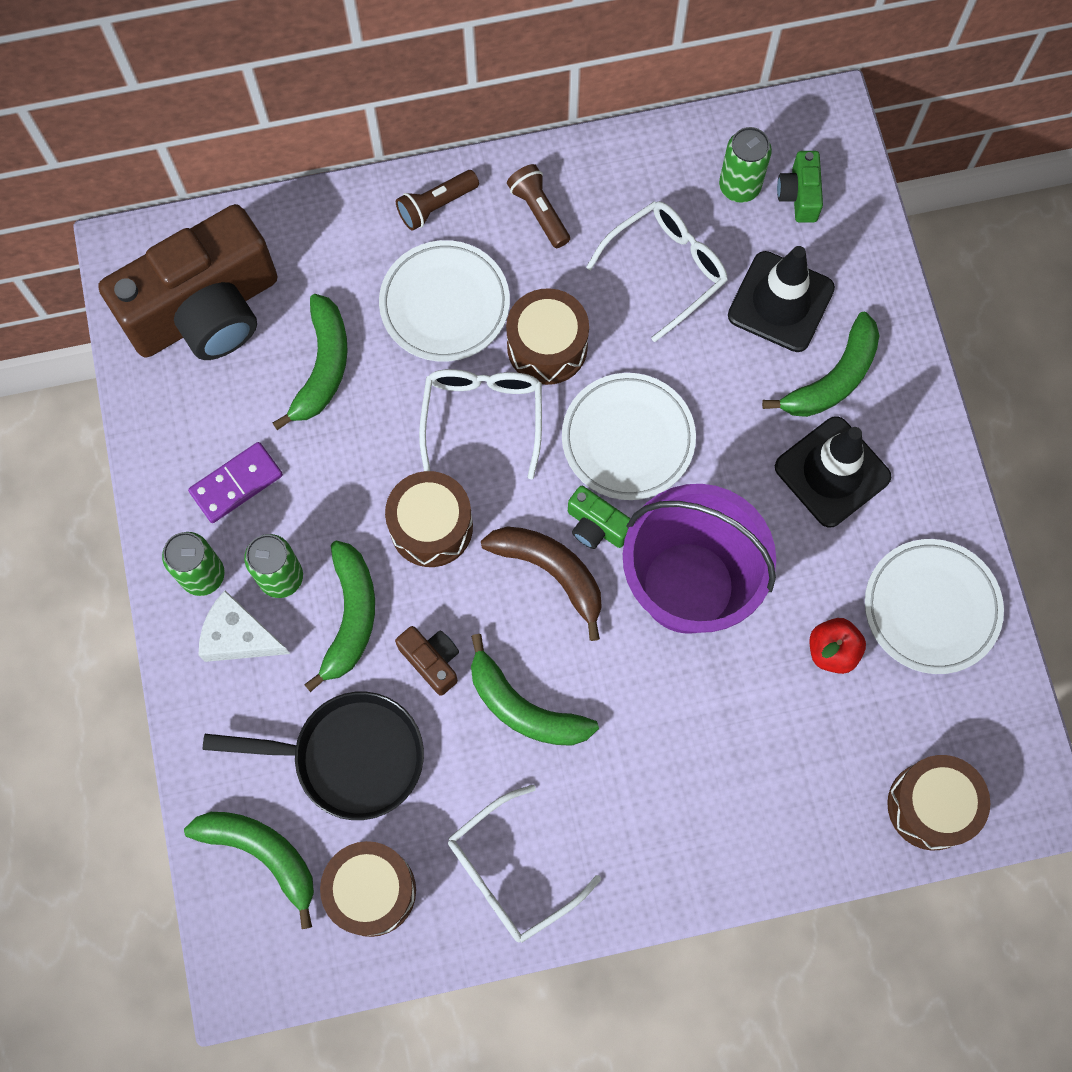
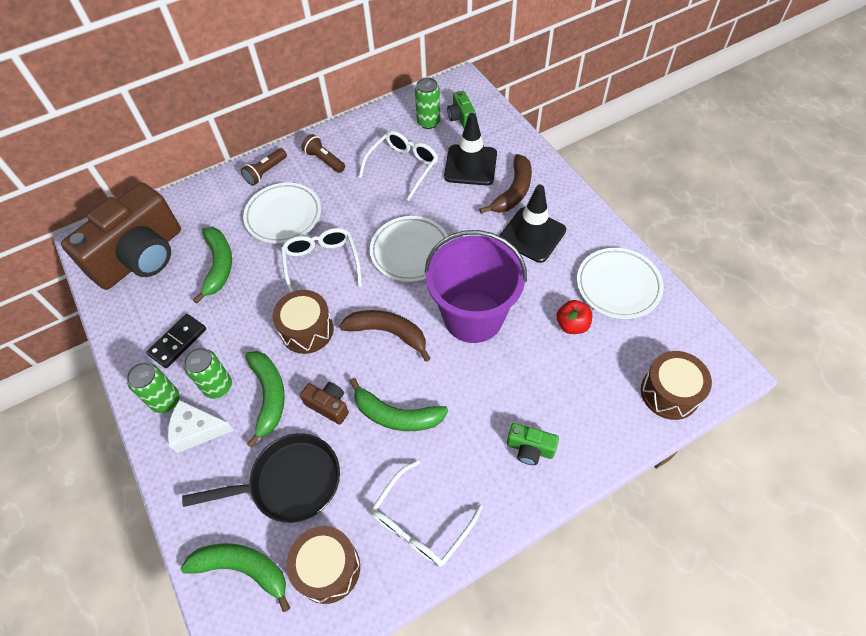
camera: 15 degrees left, 15 degrees down
purple domino [188,442,283,523] -> black domino [146,314,206,368]
brown drum [506,288,589,385] -> none
green camera [568,486,631,549] -> green camera moved to [507,423,559,465]
green banana [762,312,879,417] -> brown banana [479,154,532,214]

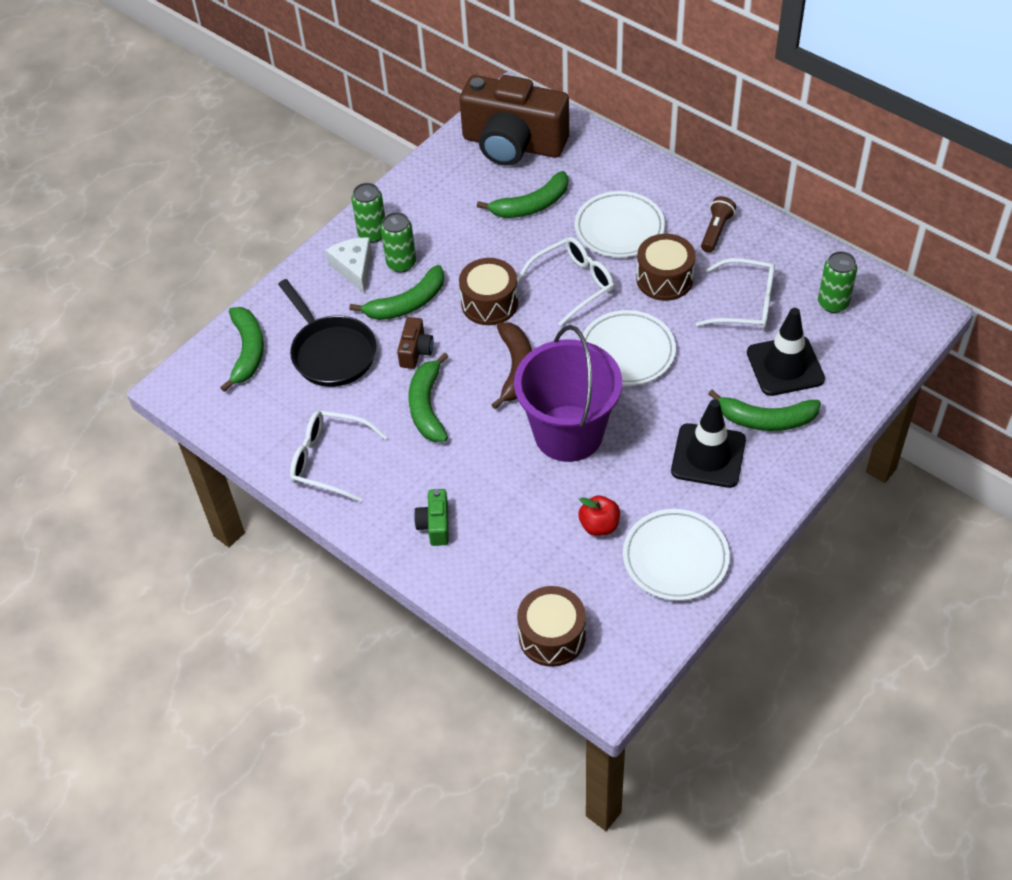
camera: 70 degrees right, 5 degrees down
black domino [146,314,206,368] -> none
brown flashlight [241,148,287,186] -> none
brown drum [286,526,360,604] -> brown drum moved to [636,234,695,301]
green camera [447,91,476,128] -> none
brown banana [479,154,532,214] -> green banana [708,390,821,431]

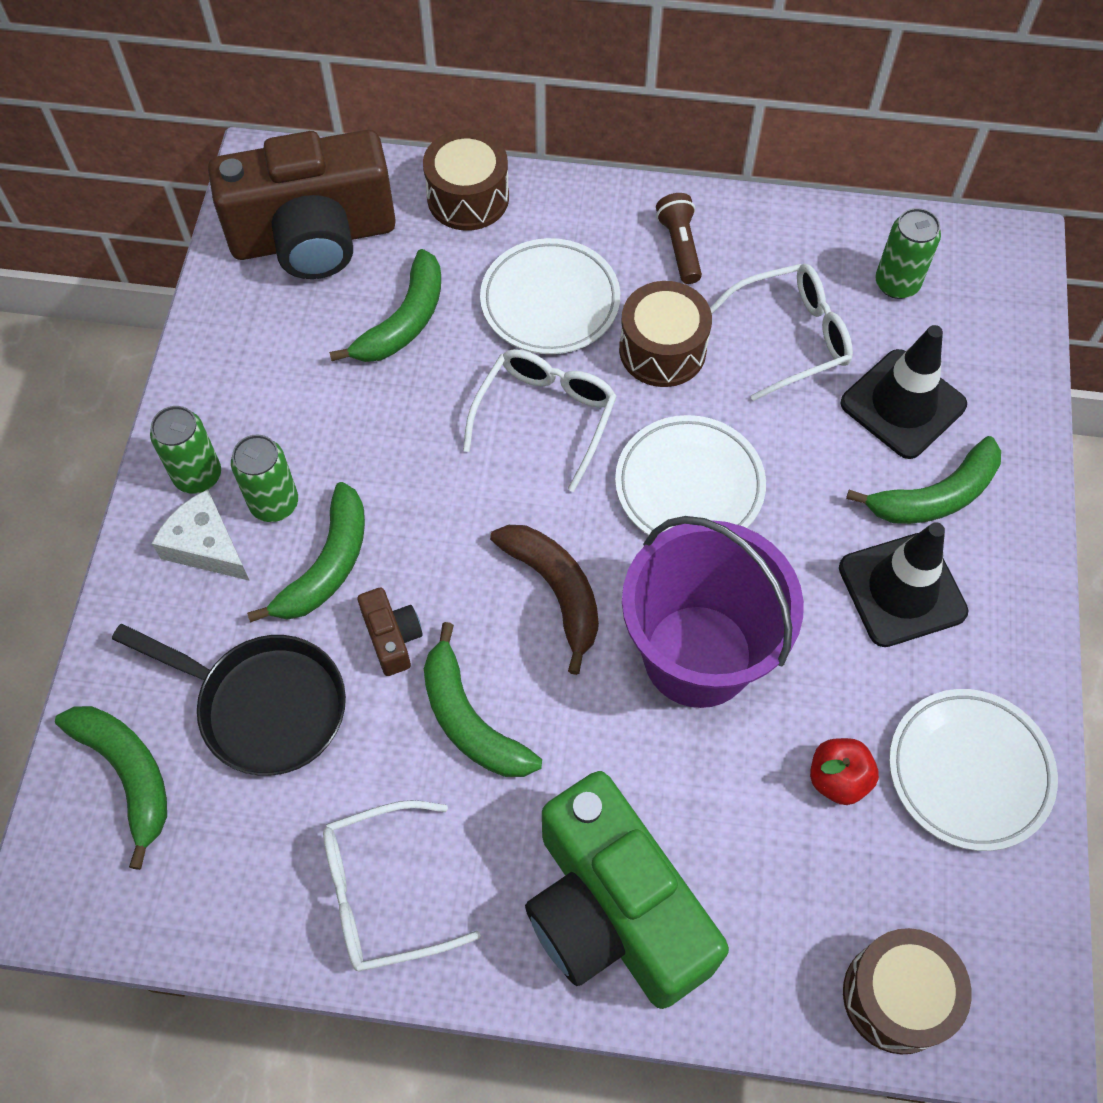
camera: 35 degrees left, 10 degrees up
green camera [414,489,449,546] -> green camera [525,771,729,1009], size x2.48
brown drum [459,258,518,325] -> brown drum moved to [423,129,509,231]

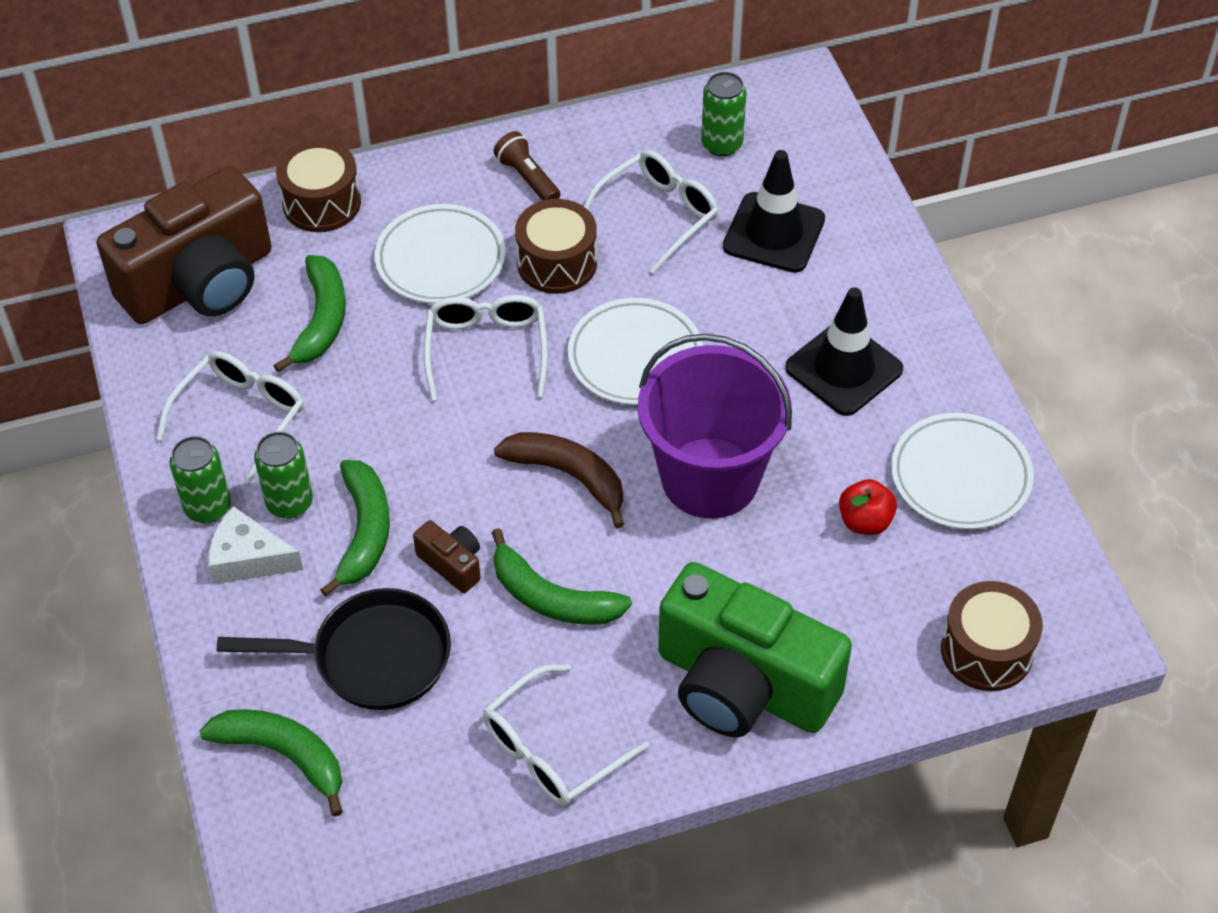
camera: 25 degrees left, 10 degrees down
green banana [846,436,1001,524] -> none
none -> white glasses [156,351,304,485]

